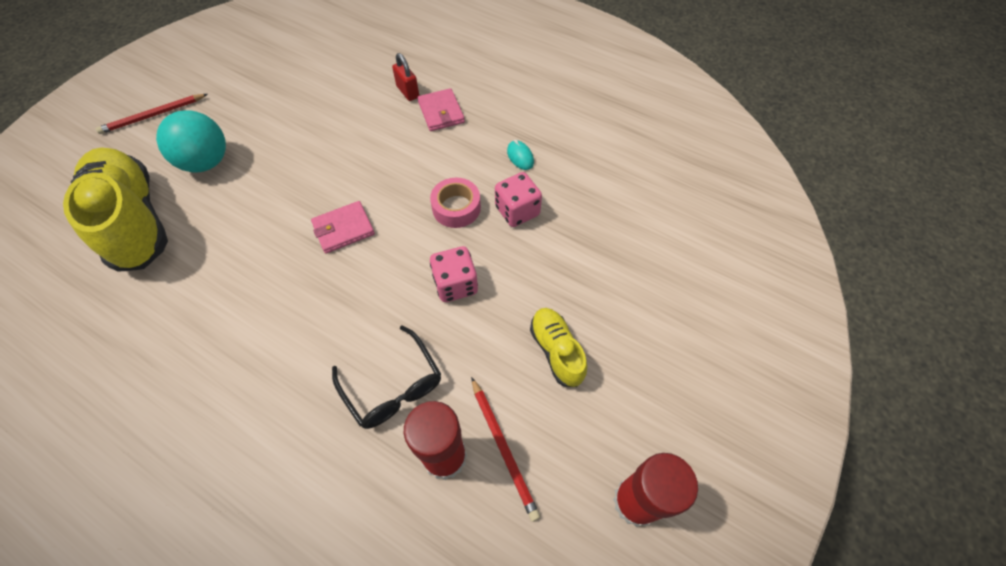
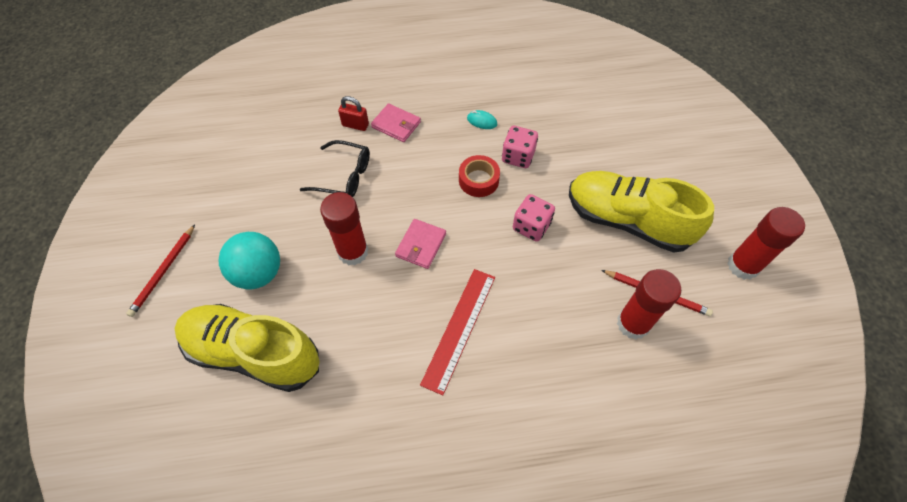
camera: 40 degrees left, 0 degrees up
black glasses [332,325,441,429] -> black glasses moved to [300,140,370,197]
pink tape [430,178,481,228] -> red tape [459,155,500,197]
yellow shoe [530,308,587,387] -> yellow shoe [569,171,714,253], size x2.03
none -> red glue stick [320,192,368,266]
none -> red ruler [420,269,495,395]

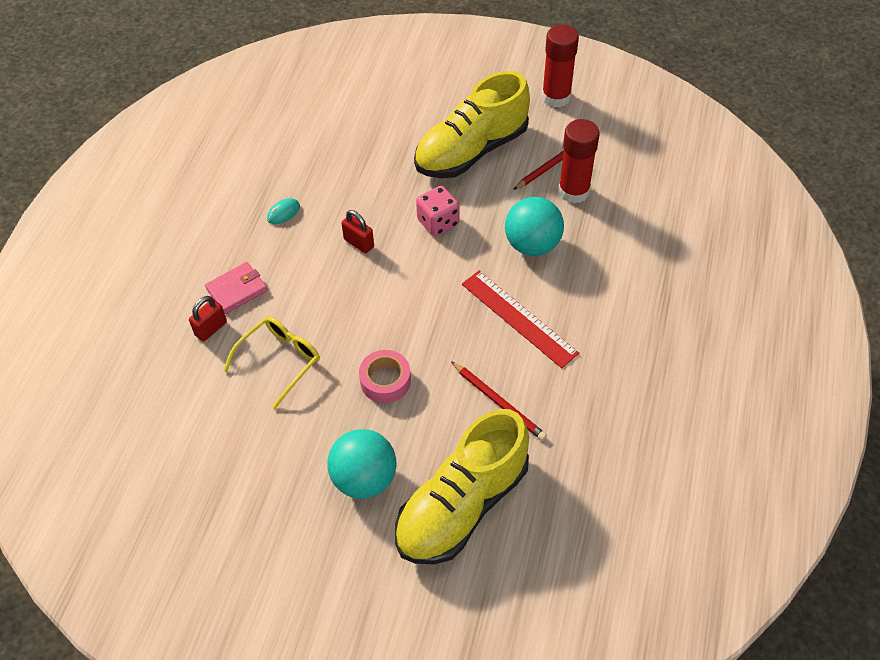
camera: 65 degrees left, 5 degrees down
red pencil [126,225,195,317] -> red pencil moved to [451,361,547,441]
black glasses [300,140,370,197] -> yellow glasses [223,317,320,409]
red glue stick [320,192,368,266] -> pink tape [359,350,411,403]
pink wallet [395,219,446,269] -> none
red tape [459,155,500,197] -> red padlock [341,210,374,253]
pink dice [502,126,538,168] -> none
none -> turquoise ball [505,197,564,256]

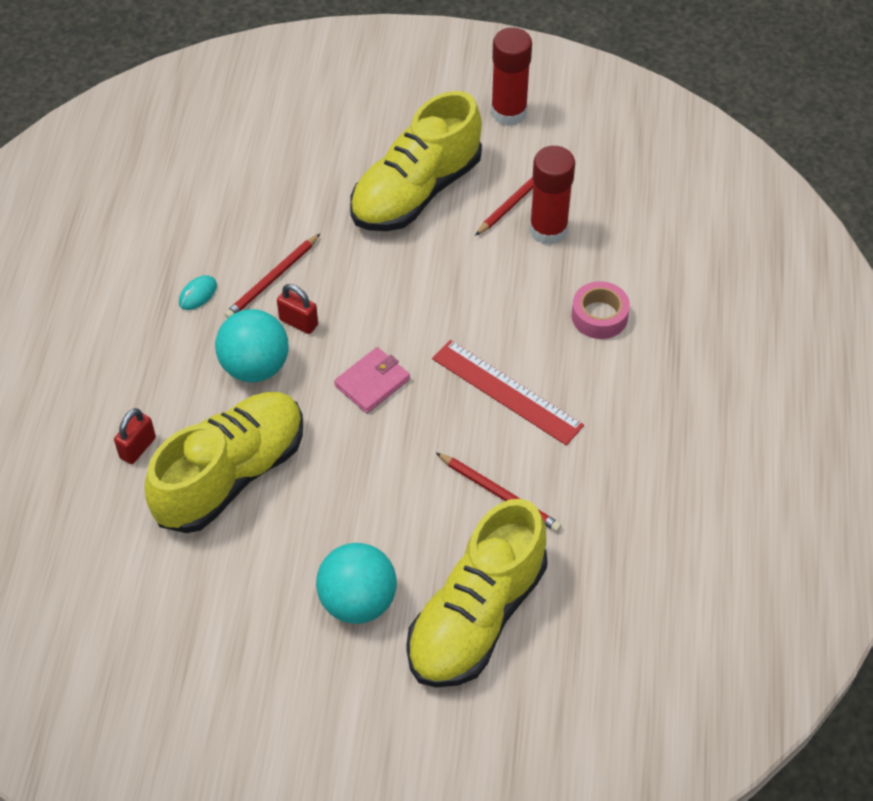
camera: 10 degrees left, 0 degrees up
pink wallet [205,262,267,314] -> pink wallet moved to [334,347,410,413]
yellow glasses [223,317,320,409] -> yellow shoe [144,392,303,533]
pink tape [359,350,411,403] -> pink tape moved to [572,281,630,339]
pink dice [416,186,459,236] -> none
turquoise ball [505,197,564,256] -> turquoise ball moved to [215,309,289,382]
none -> red pencil [225,234,320,318]

